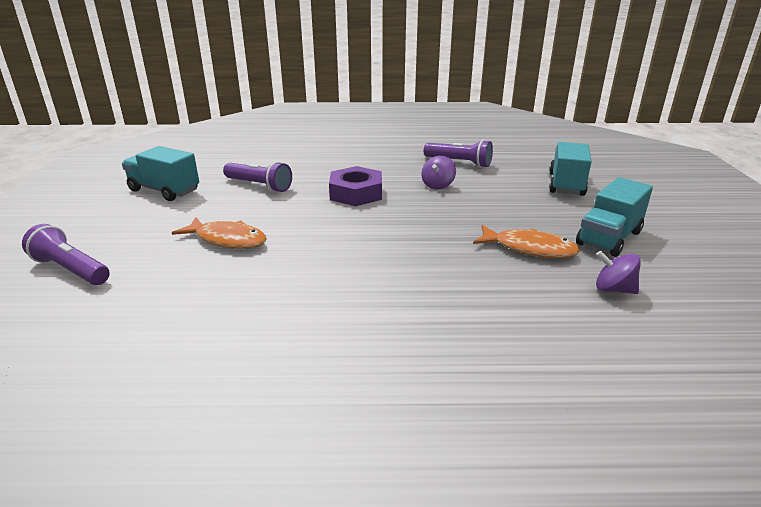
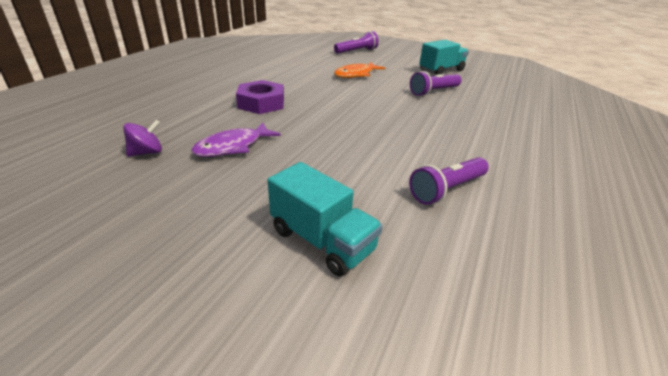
camera: 115 degrees right, 5 degrees up
purple nut [329,166,382,206] -> purple nut moved to [236,80,284,114]
purple spinning top [421,156,456,190] -> none
orange fish [473,225,580,258] -> purple fish [191,122,281,157]
turquoise truck [576,177,653,257] -> none

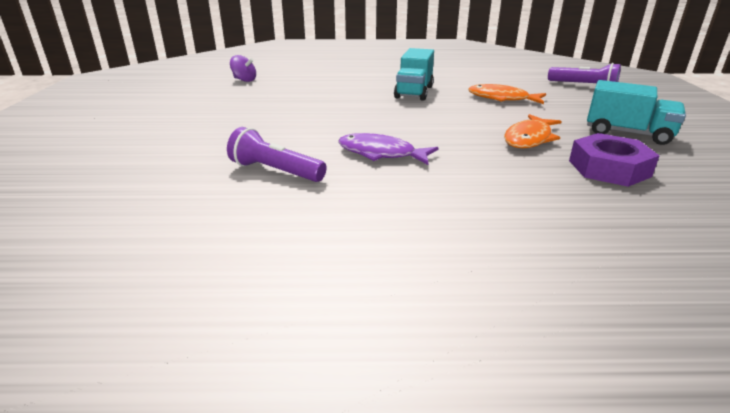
camera: 65 degrees right, 5 degrees down
purple fish [191,122,281,157] -> purple fish moved to [338,133,438,165]
purple nut [236,80,284,114] -> purple nut moved to [569,133,660,187]
turquoise truck [268,162,383,277] -> turquoise truck moved to [394,48,434,101]
purple flashlight [410,71,462,96] -> orange fish [504,114,562,148]

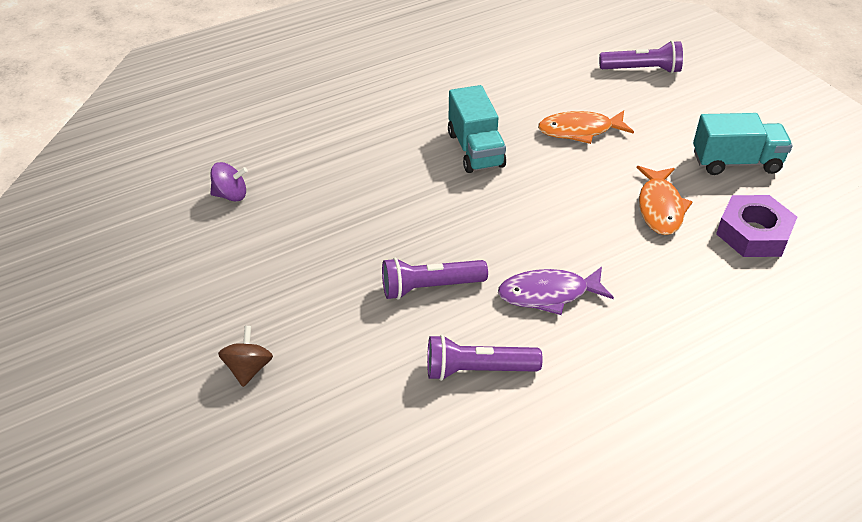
camera: 30 degrees left, 15 degrees up
none -> brown spinning top [218,326,273,387]
none -> purple flashlight [382,258,488,300]

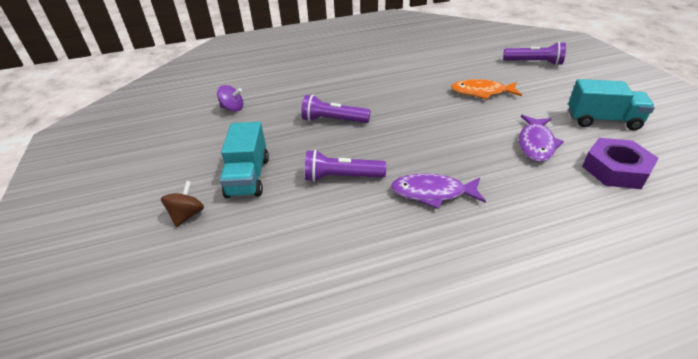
camera: 15 degrees right, 5 degrees down
purple flashlight [427,335,543,381] -> purple flashlight moved to [301,95,370,123]
turquoise truck [448,85,506,173] -> turquoise truck moved to [219,122,269,198]
orange fish [637,166,693,235] -> purple fish [519,115,564,162]

